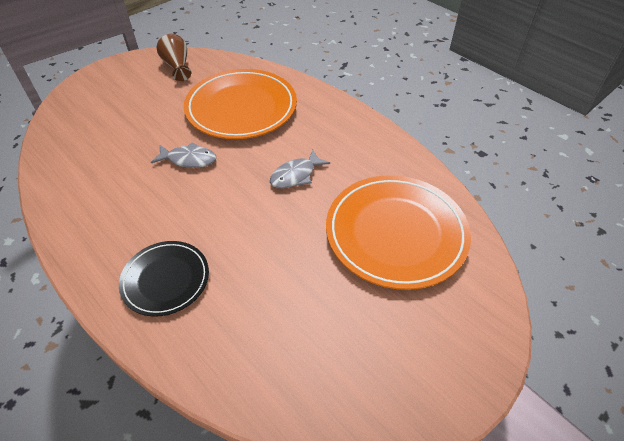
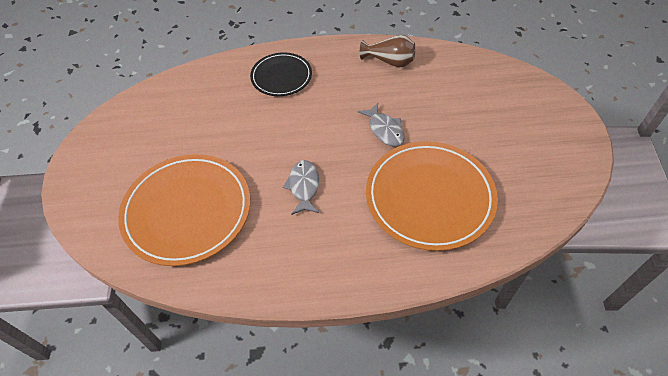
camera: 130 degrees right, 5 degrees up
grey fish [151,142,216,168] -> grey fish turned 75 degrees counterclockwise [358,103,405,146]
brown vase [157,34,191,81] -> brown vase moved to [360,35,415,67]

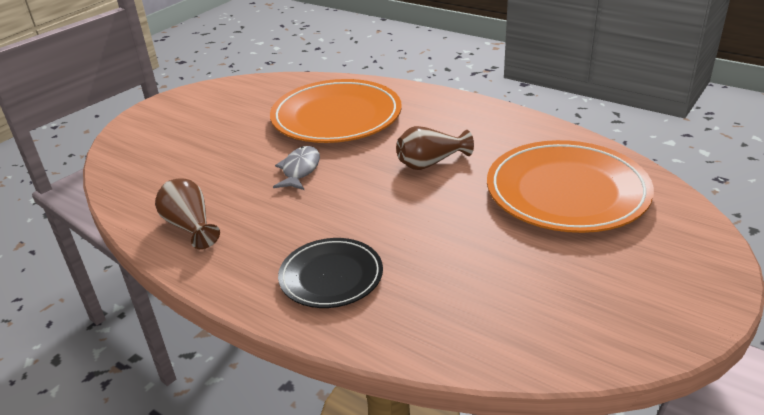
camera: 140 degrees left, 20 degrees down
grey fish [283,160,319,215] -> brown vase [396,126,474,170]

